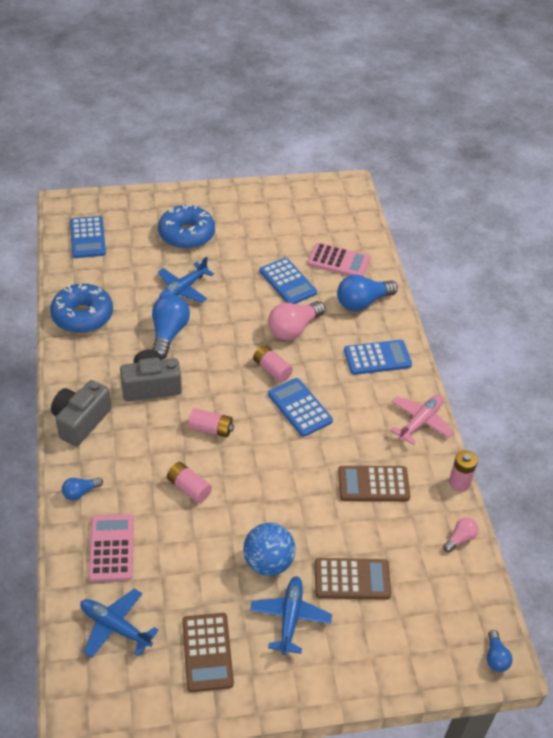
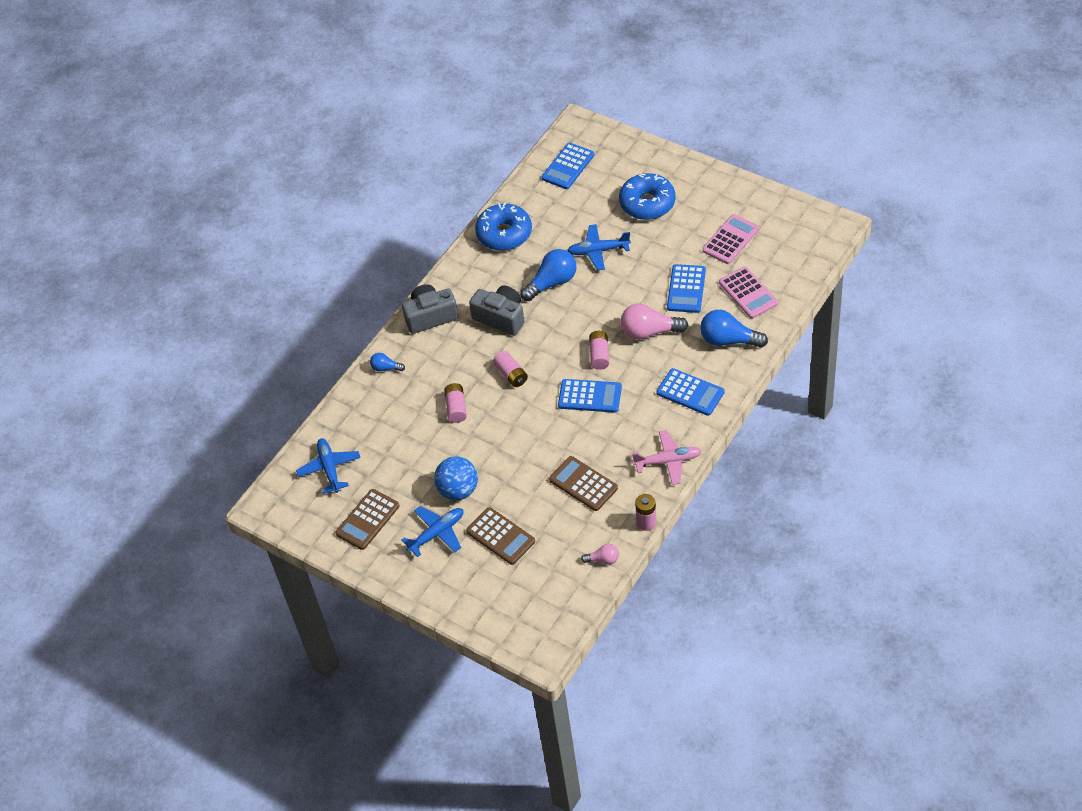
camera: 50 degrees right, 5 degrees up
pink calculator [88,514,134,582] -> pink calculator moved to [702,214,759,264]
blue calculator [268,378,333,437] -> blue calculator turned 90 degrees clockwise [558,379,622,413]
blue light bulb [487,630,513,672] -> none

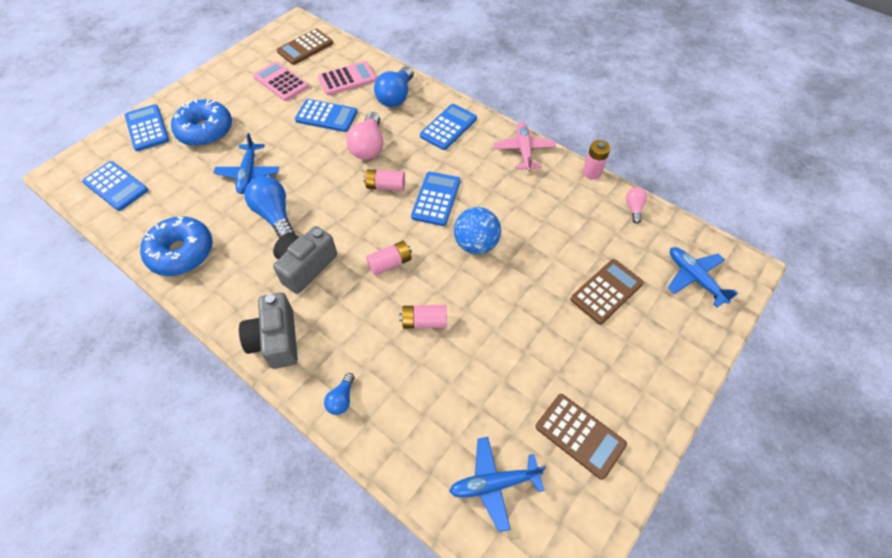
camera: 90 degrees left, 5 degrees up
blue plane [401,506,463,557] -> blue plane moved to [668,247,738,308]
blue ball [434,456,478,500] -> blue ball moved to [454,207,501,254]
brown calculator [549,456,618,511] -> brown calculator moved to [277,29,333,65]
none -> blue calculator [125,104,169,151]

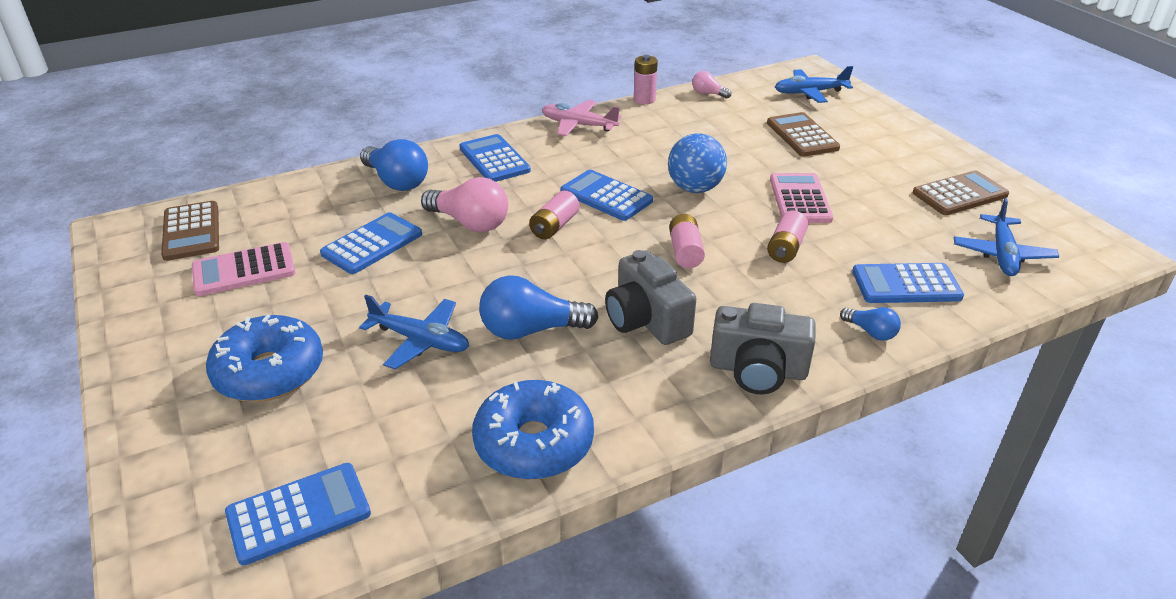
camera: 65 degrees left, 20 degrees down
blue calculator [125,104,169,151] -> blue calculator moved to [852,263,964,303]
pink calculator [318,61,376,95] -> pink calculator moved to [770,173,833,223]

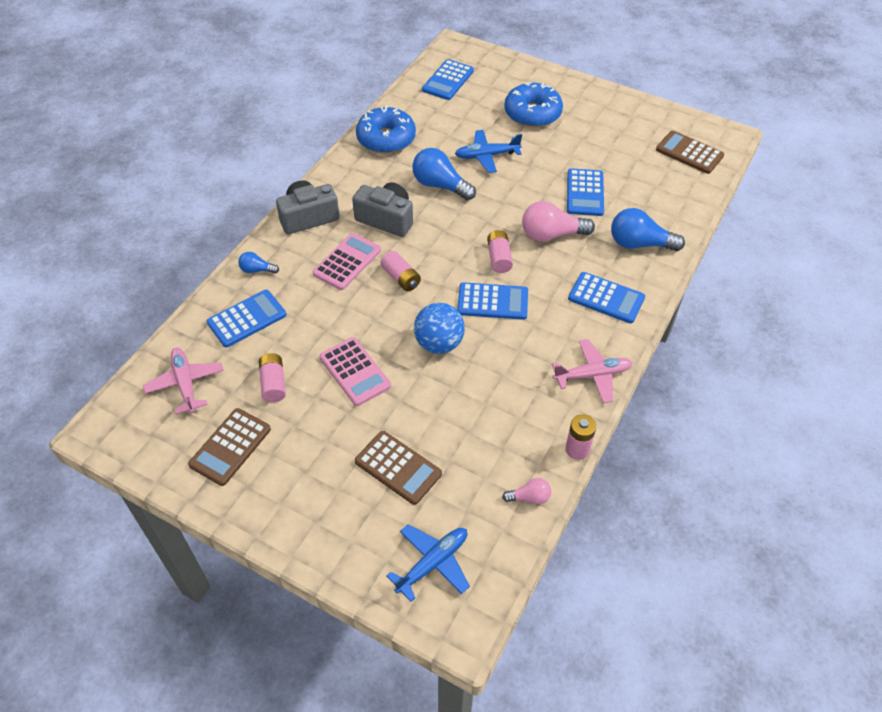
camera: 145 degrees right, 15 degrees up
pink calculator [192,242,296,296] -> pink calculator moved to [313,233,381,290]
blue light bulb [479,275,598,340] -> blue light bulb turned 105 degrees counterclockwise [412,148,476,200]
pink battery [767,211,808,263] -> pink battery moved to [259,353,286,403]
blue plane [954,198,1059,276] -> pink plane [143,347,224,414]

